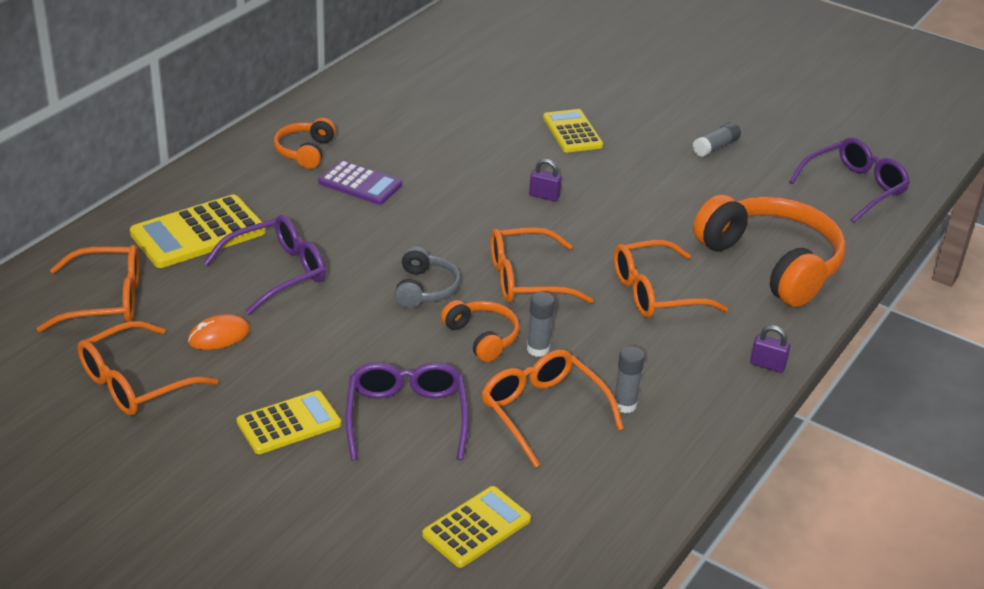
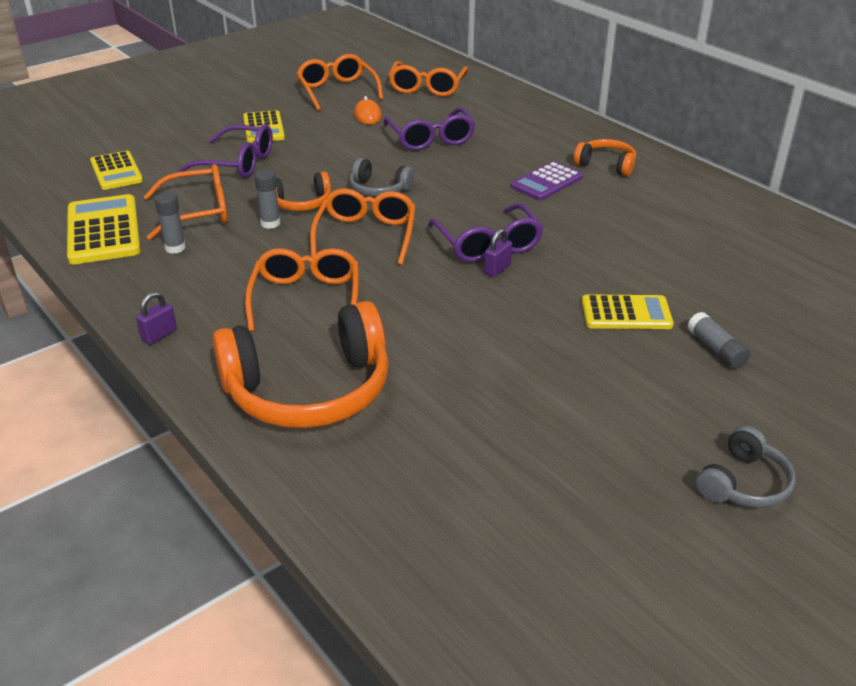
camera: 110 degrees right, 0 degrees up
yellow calculator [130,195,266,268] -> yellow calculator moved to [67,194,141,264]
grey glue stick [693,122,741,157] -> grey glue stick moved to [687,312,750,369]
purple glasses [789,137,910,223] -> purple glasses moved to [428,203,543,262]
none -> grey headphones [696,426,796,508]

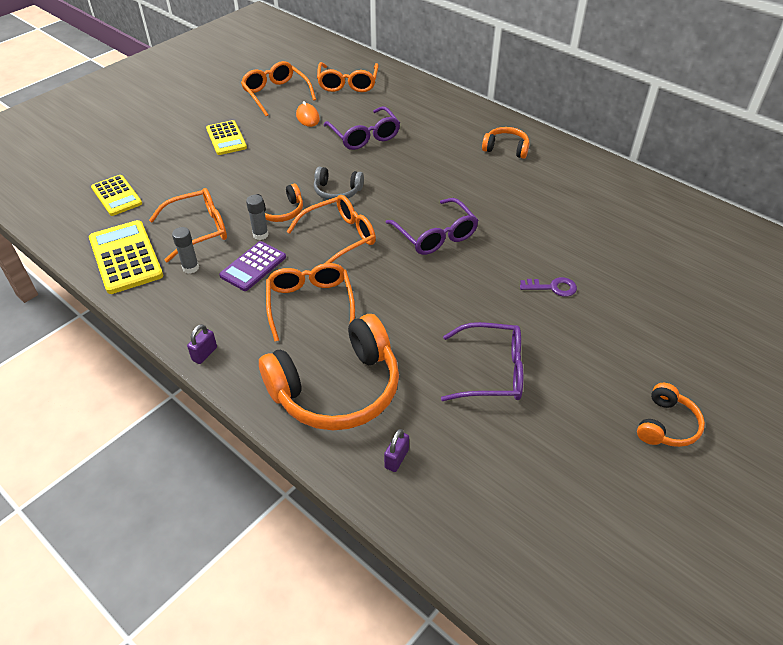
camera: 10 degrees left, 10 degrees up
purple glasses [177,124,273,178] -> purple glasses moved to [441,322,523,401]
orange glasses [310,188,416,265] -> orange glasses turned 60 degrees clockwise [287,195,376,263]
purple padlock [484,228,512,277] -> purple padlock moved to [384,429,409,472]
purple calculator [510,161,583,201] -> purple calculator moved to [219,241,286,291]
yellow calculator [582,294,674,329] -> purple key [520,277,577,297]
grey glue stick [687,312,750,369] -> none
grey headphones [696,426,796,508] -> orange headphones [637,383,705,447]

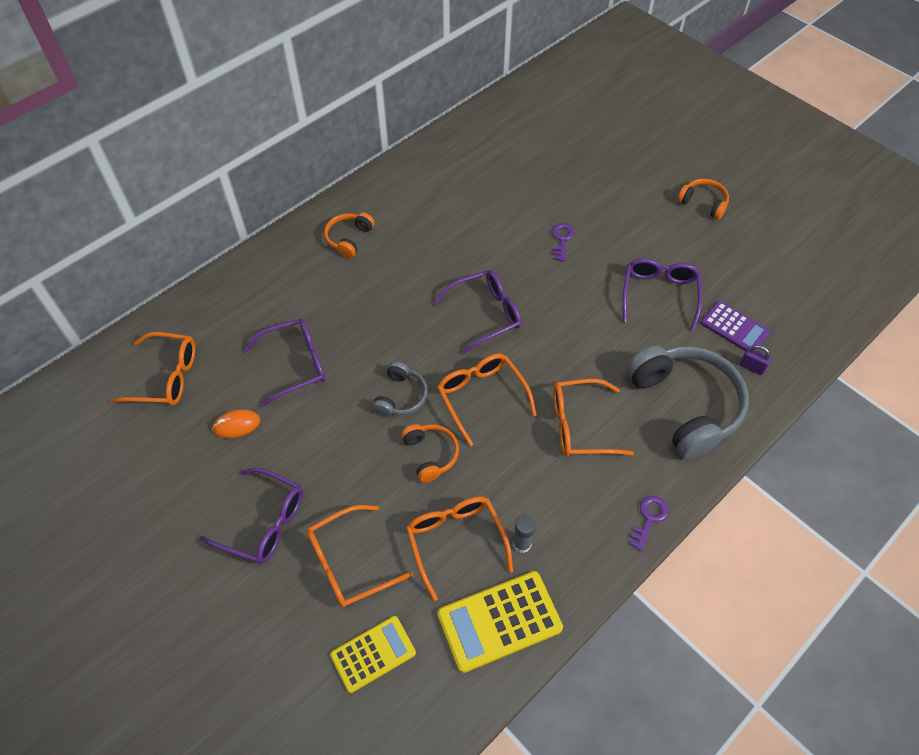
camera: 85 degrees left, 10 degrees up
purple padlock [187,324,217,364] -> purple key [630,496,669,551]
yellow calculator [206,120,247,155] -> purple glasses [199,468,303,564]
purple calculator [219,241,286,291] -> purple calculator moved to [701,301,770,351]
orange glasses [241,61,316,117] -> orange glasses moved to [307,505,413,608]
grey glue stick [246,195,269,240] -> none
orange headphones [259,314,399,430] -> grey headphones [626,346,749,460]

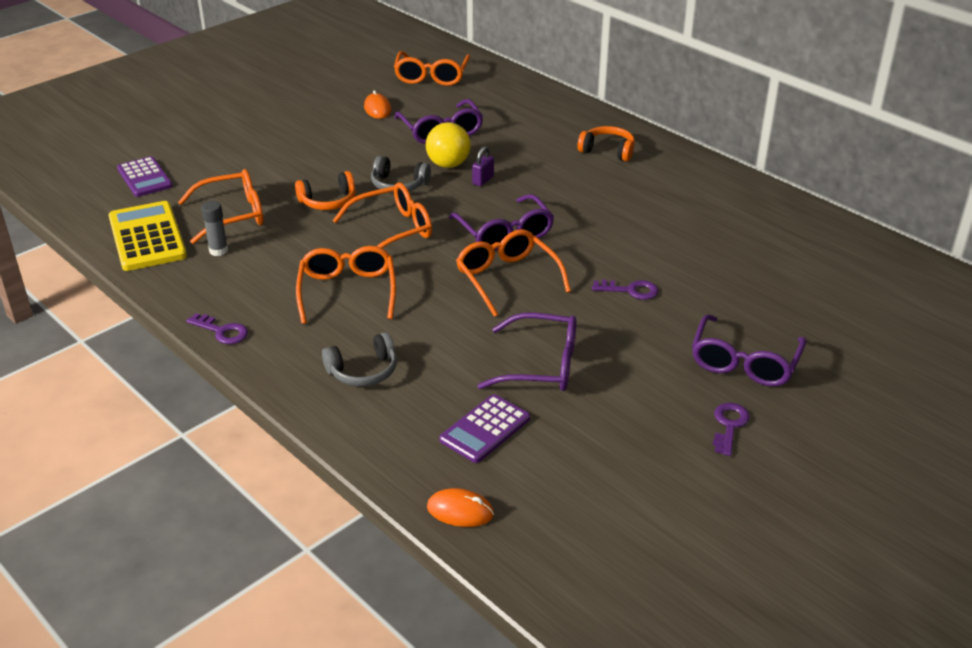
camera: 90 degrees right, 20 degrees down
purple glasses [199,468,303,564] -> purple glasses moved to [692,314,806,386]
orange glasses [307,505,413,608] -> orange glasses moved to [456,229,571,317]
yellow calculator [330,616,416,693] -> purple calculator [117,156,173,197]
grey headphones [626,346,749,460] -> grey headphones [322,332,397,386], size x0.49
orange headphones [677,179,729,220] -> purple key [713,403,750,456]
purple padlock [739,345,772,375] -> purple padlock moved to [472,146,494,186]
none -> yellow ball [426,122,471,168]
none -> orange mouse [427,488,494,527]

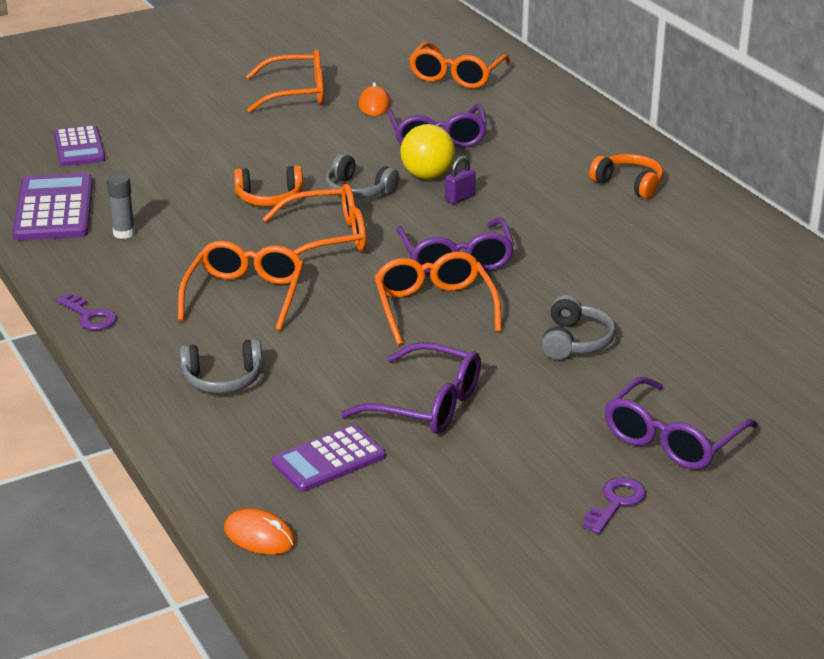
camera: 15 degrees right, 5 degrees down
yellow calculator [108,201,187,271] -> purple calculator [13,173,93,241]
orange glasses [178,169,263,244] -> orange glasses moved to [246,50,324,112]
purple key [592,280,659,300] -> grey headphones [541,295,616,360]

